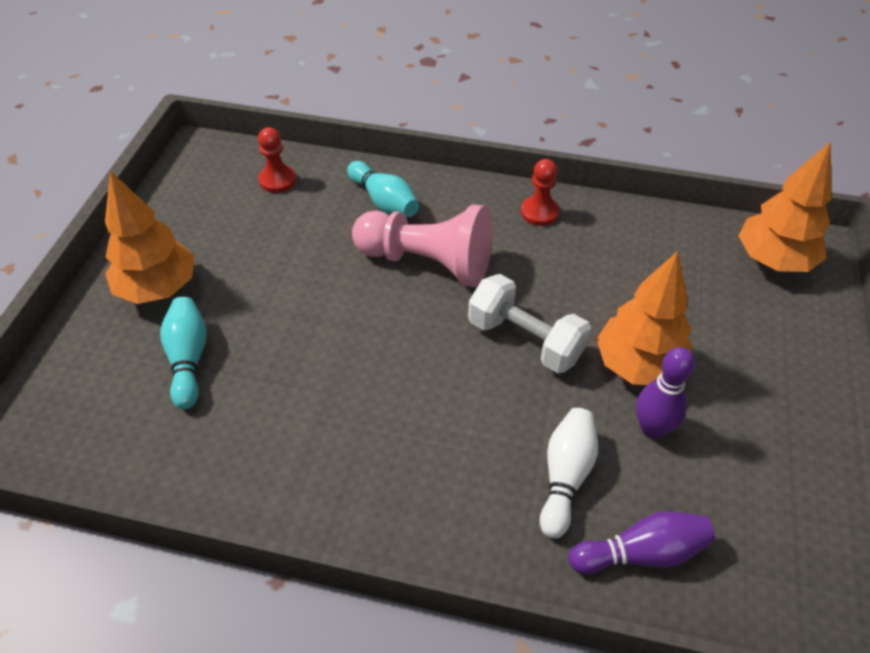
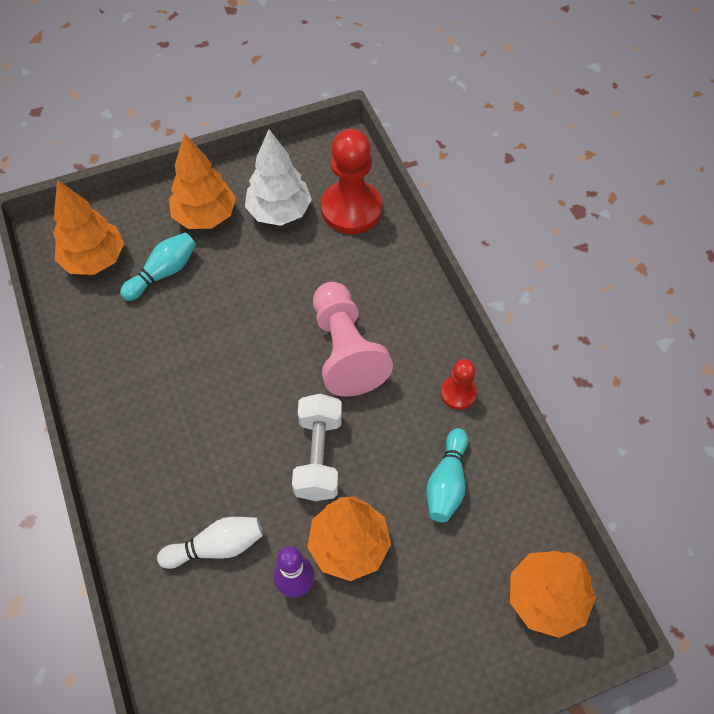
camera: 55 degrees right, 10 degrees up
red pawn [258,127,296,193] -> red pawn [321,129,382,234], size x1.94
turquoise bowling pin [347,161,419,217] -> turquoise bowling pin moved to [426,428,468,522]
purple bowling pin [568,511,715,574] -> none
none -> orange tree [53,180,124,275]
none -> white tree [245,129,312,226]

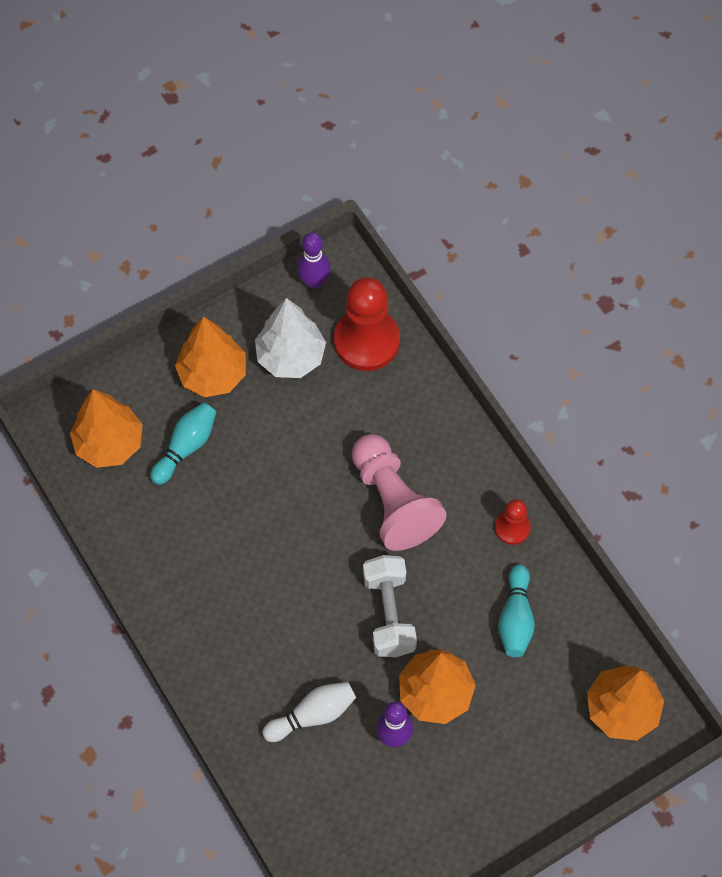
camera: 10 degrees left, 5 degrees up
none -> purple bowling pin [297,232,331,289]

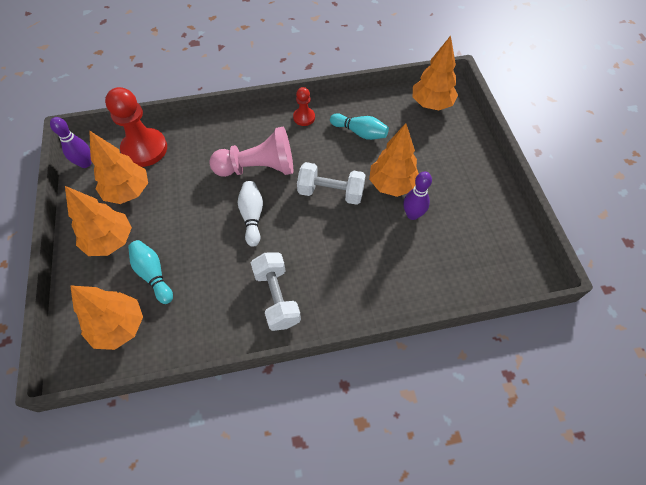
camera: 70 degrees left, 5 degrees down
white tree [255,298,326,378] -> orange tree [89,131,148,204]
white bowling pin [262,682,356,742] -> white bowling pin moved to [238,181,263,247]
none -> white dumbbell [251,253,301,331]

